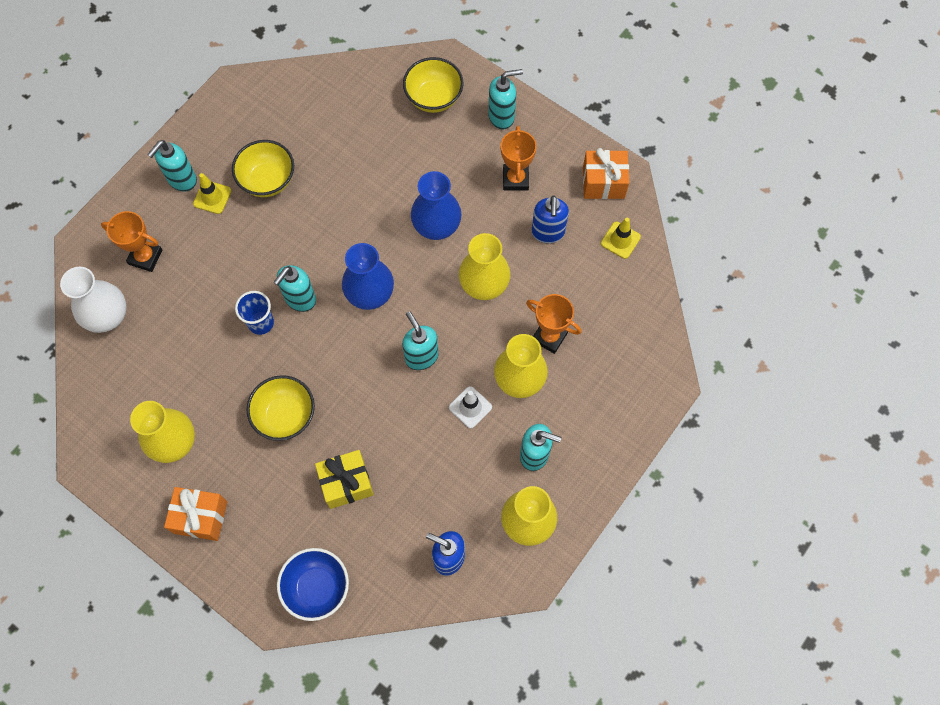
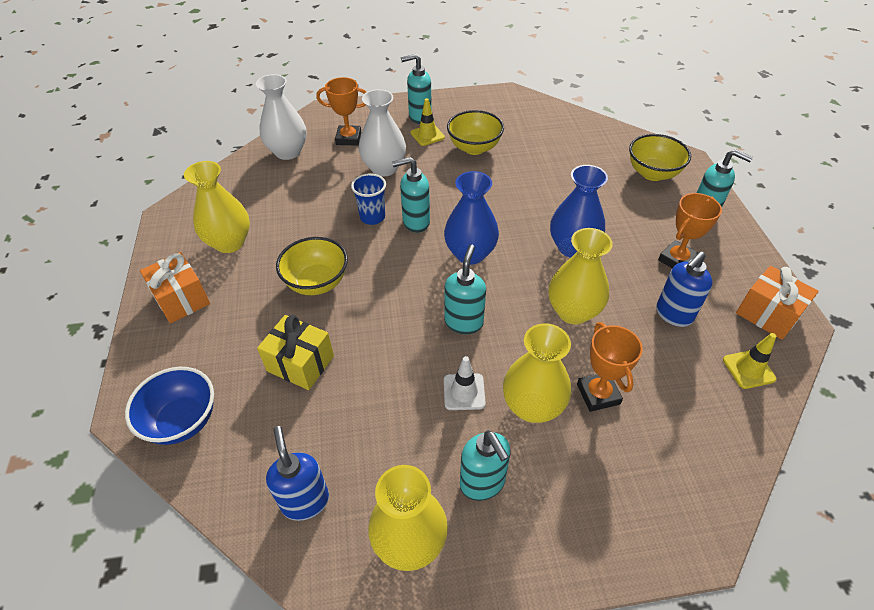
camera: 45 degrees right, 20 degrees down
orange trophy [101,211,162,272] -> orange trophy turned 60 degrees counterclockwise [316,77,366,145]
none -> white vase [359,89,406,176]

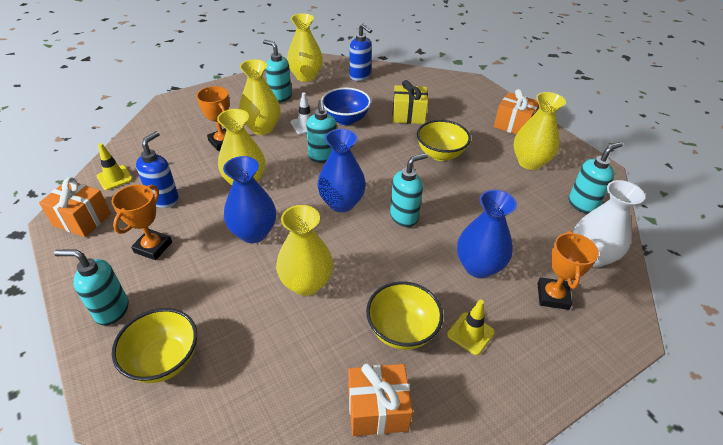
camera: 155 degrees right, 5 degrees down
blue bowl [125,367,214,445] -> blue bowl moved to [321,87,371,125]
orange trophy [316,77,366,145] -> orange trophy turned 60 degrees counterclockwise [537,231,599,310]
blue cup [351,173,386,225] -> none
white vase [359,89,406,176] -> blue vase [457,190,517,278]
turquoise soap dispenser [401,54,432,124] -> turquoise soap dispenser moved to [569,142,622,214]
none -> yellow vase [276,205,333,296]
none -> orange gift [348,364,413,436]

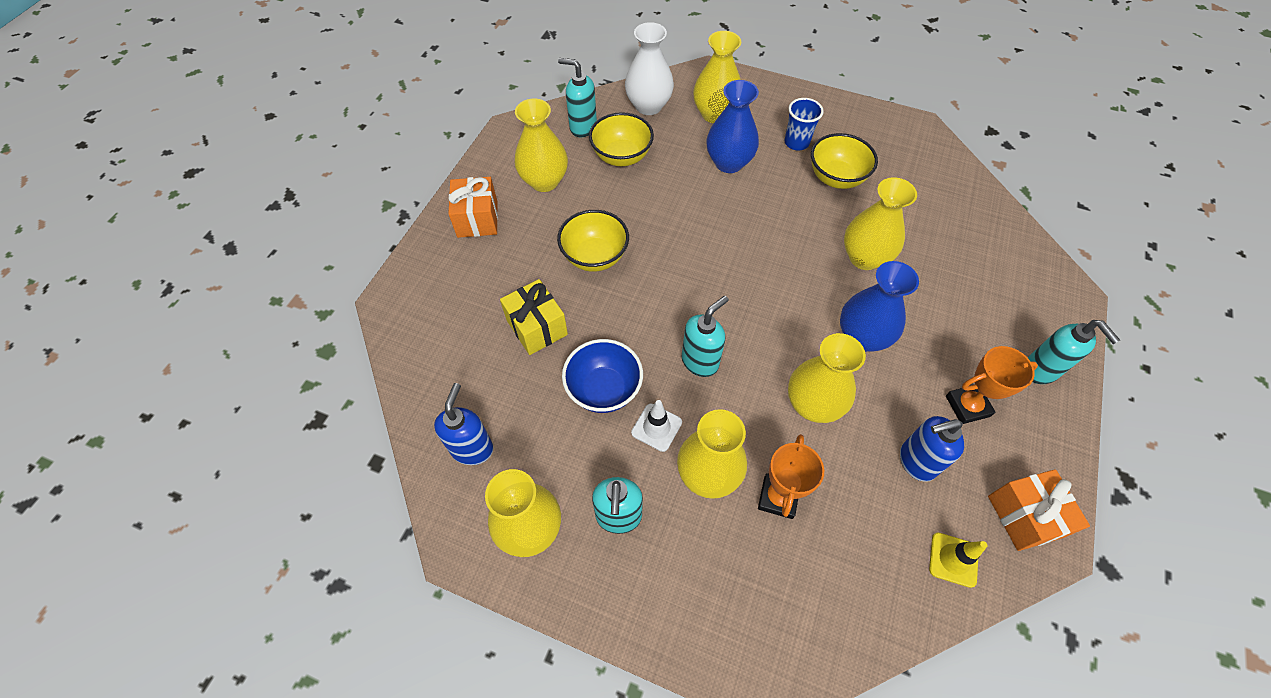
camera: 125 degrees left, 15 degrees up
yellow bowl [112,308,197,383] -> yellow bowl moved to [589,112,654,166]
blue vase [317,129,366,212] -> none
orange gift [348,364,413,436] -> none
turquoise soap dispenser [390,153,428,227] -> none
yellow traffic cone [447,300,495,355] -> blue cup [785,98,824,150]
orange trophy [537,231,599,310] -> yellow vase [693,31,741,123]

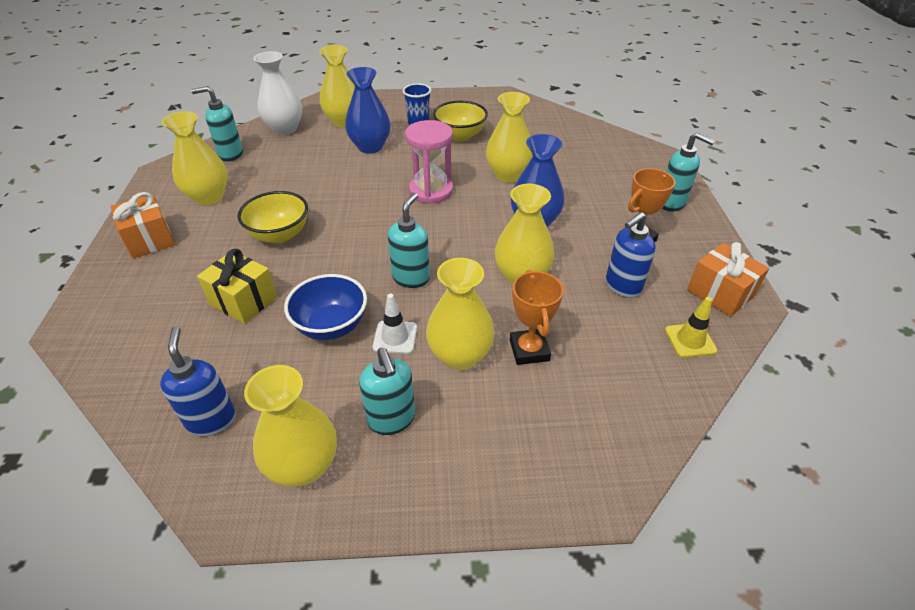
camera: 25 degrees left, 15 degrees down
yellow bowl [589,112,654,166] -> none
none -> pink hourglass [405,120,453,204]

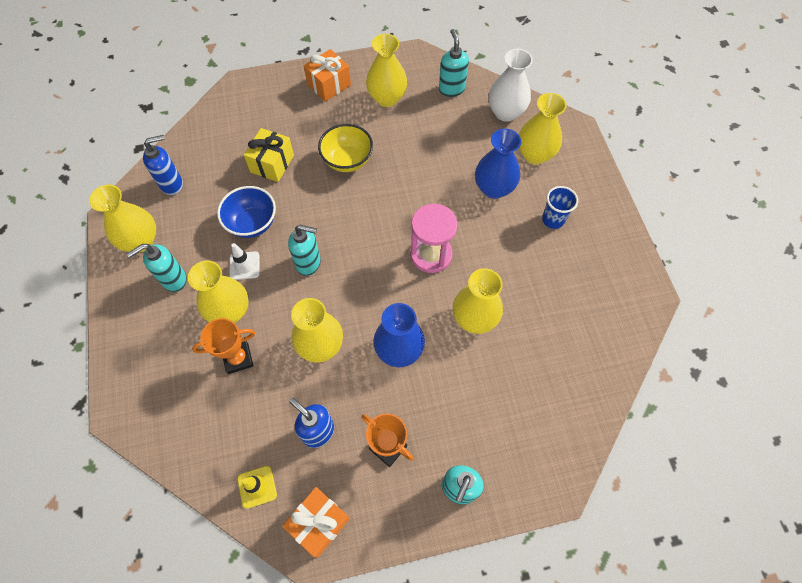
camera: 80 degrees right, 20 degrees up
yellow bowl [433,101,488,141] -> none

